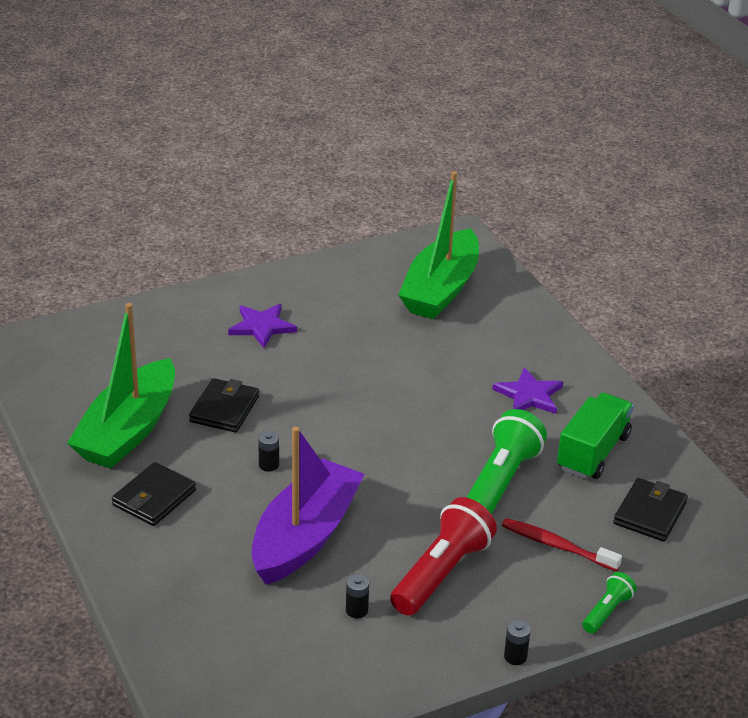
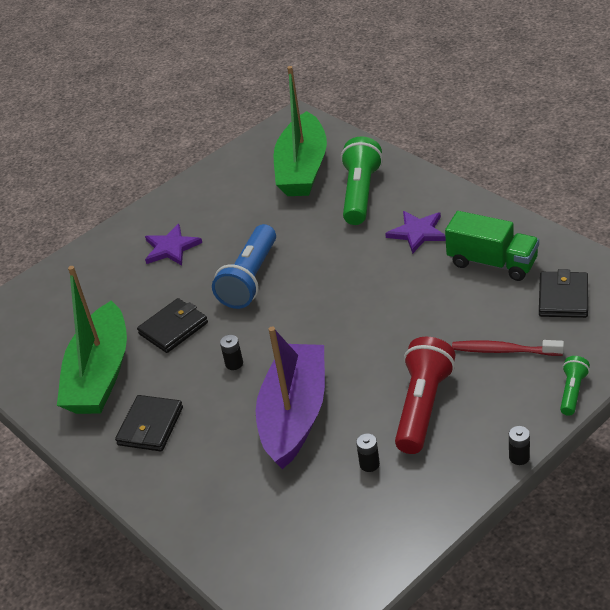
camera: 10 degrees left, 5 degrees up
black wallet [189,378,259,433] -> black wallet turned 45 degrees clockwise [137,298,208,353]
green flashlight [466,409,547,514] -> green flashlight moved to [341,136,383,225]
green truck [557,392,634,479] -> green truck turned 105 degrees clockwise [445,211,539,281]
none -> blue flashlight [212,224,276,309]

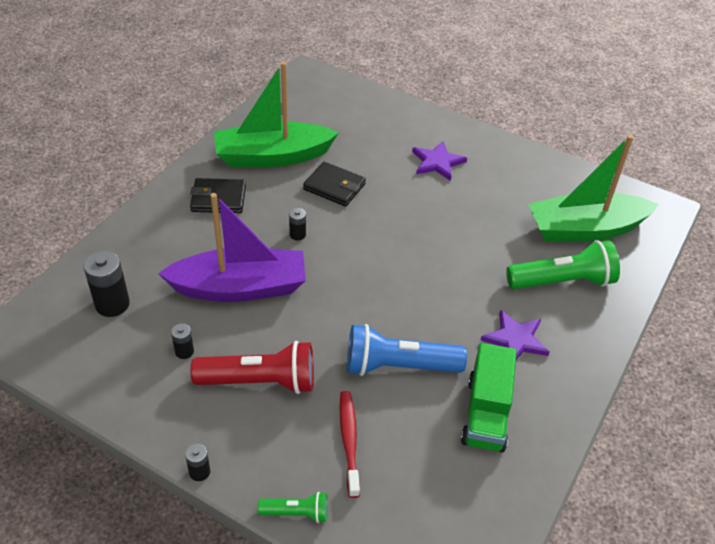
camera: 65 degrees right, 5 degrees up
blue flashlight [212,224,276,309] -> blue flashlight moved to [347,324,467,376]
black wallet [539,269,588,318] -> none
none -> black battery [83,251,130,317]

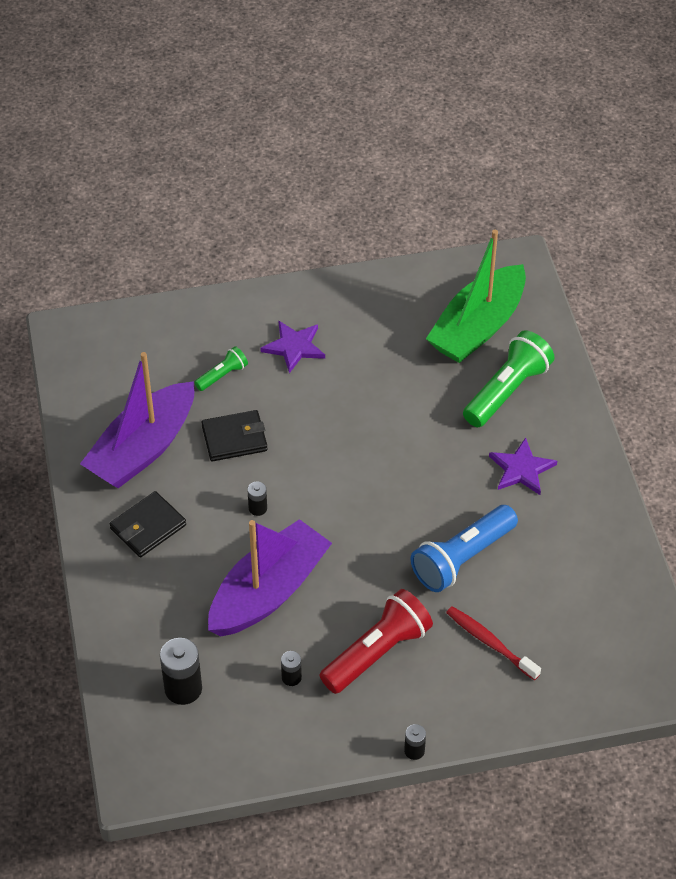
camera: 40 degrees left, 5 degrees up
green boat [214,62,339,167] -> purple boat [80,352,194,488]
green flashlight [258,492,328,523] -> green flashlight moved to [194,346,248,391]
green truck [461,343,517,452] -> none

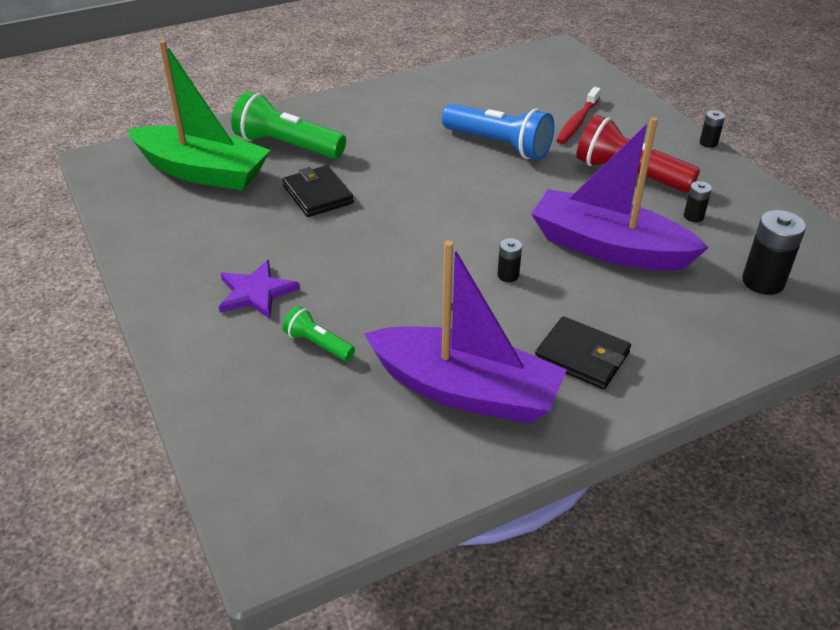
camera: 105 degrees left, 10 degrees down
black wallet [201,410,268,461] -> black wallet moved to [283,165,354,217]
purple star [489,438,557,495] -> none

